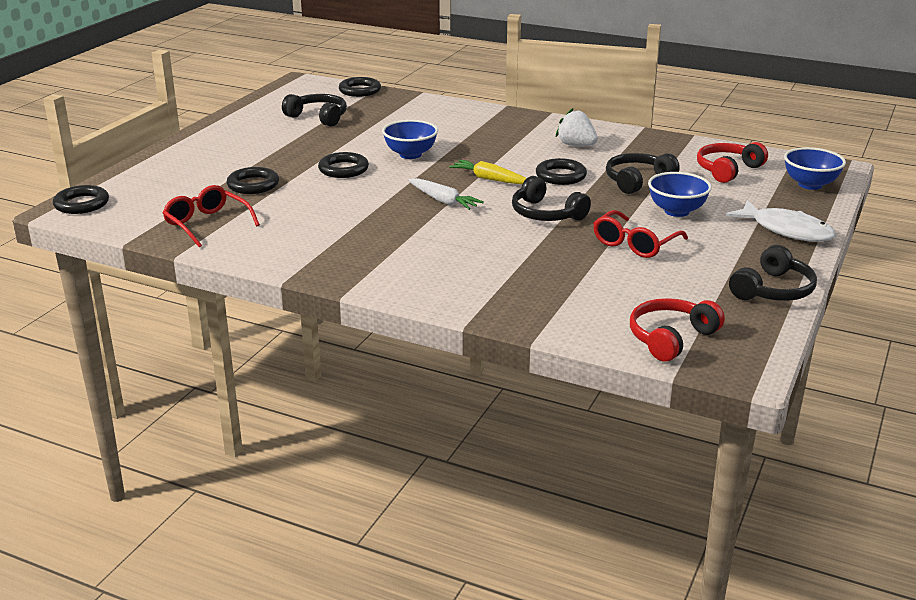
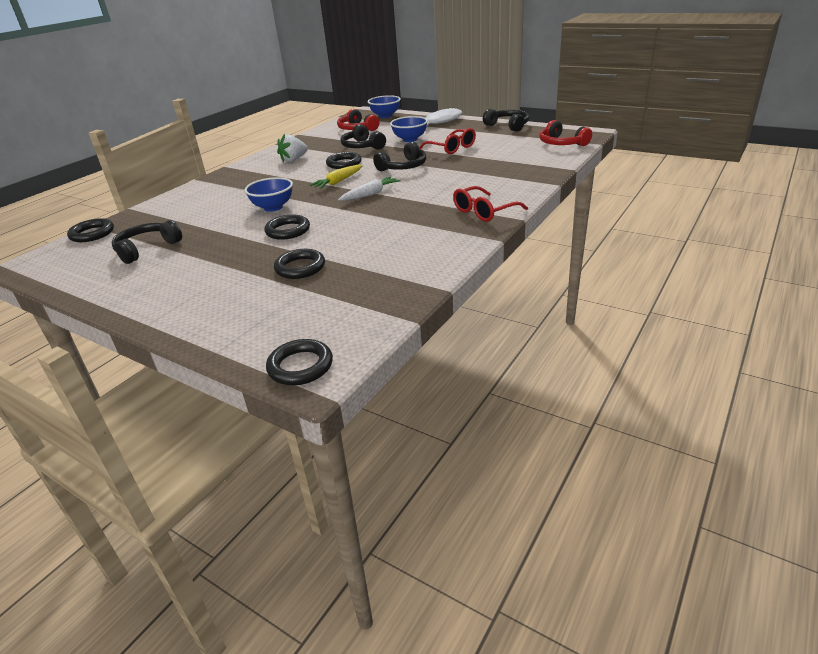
camera: 80 degrees left, 5 degrees up
red glasses [163,185,260,247] -> red glasses moved to [453,186,528,222]

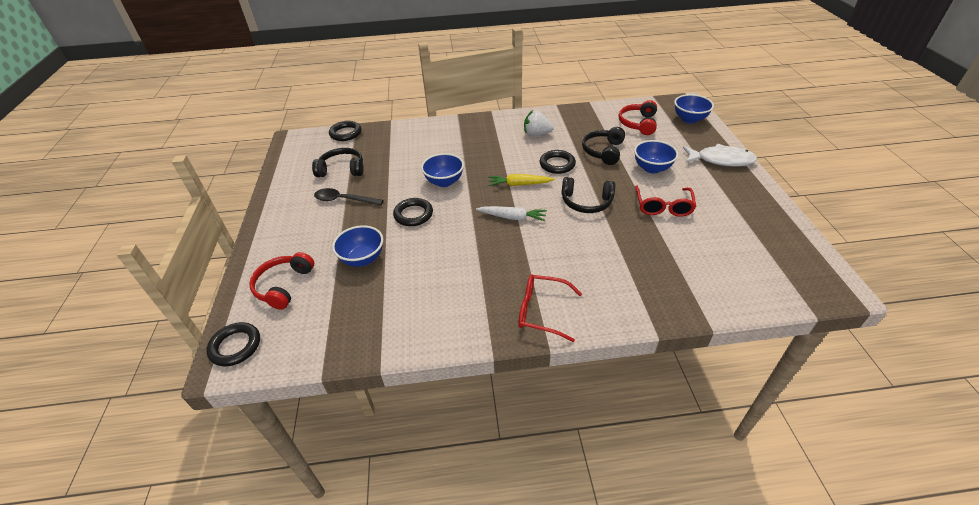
camera: 50 degrees right, 10 degrees up
black ring [274,249,325,279] -> blue bowl [332,225,383,267]
black headphones [483,109,529,132] -> none
red headphones [539,120,592,146] -> red headphones moved to [249,252,314,310]
none -> black spoon [314,188,384,206]

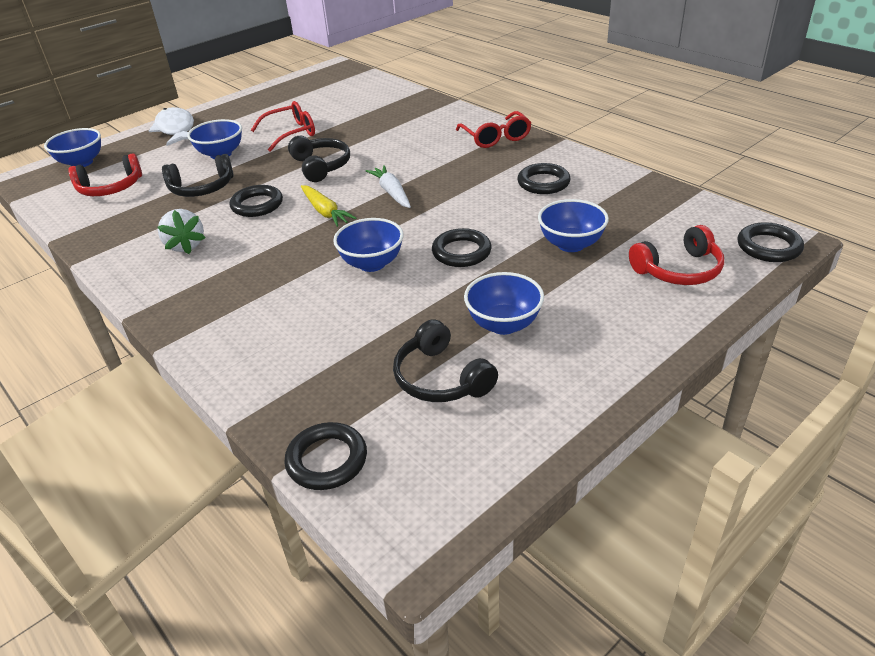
camera: 125 degrees left, 5 degrees down
black spoon [314,188,384,206] -> blue bowl [464,272,544,335]
none -> black ring [517,163,571,194]

